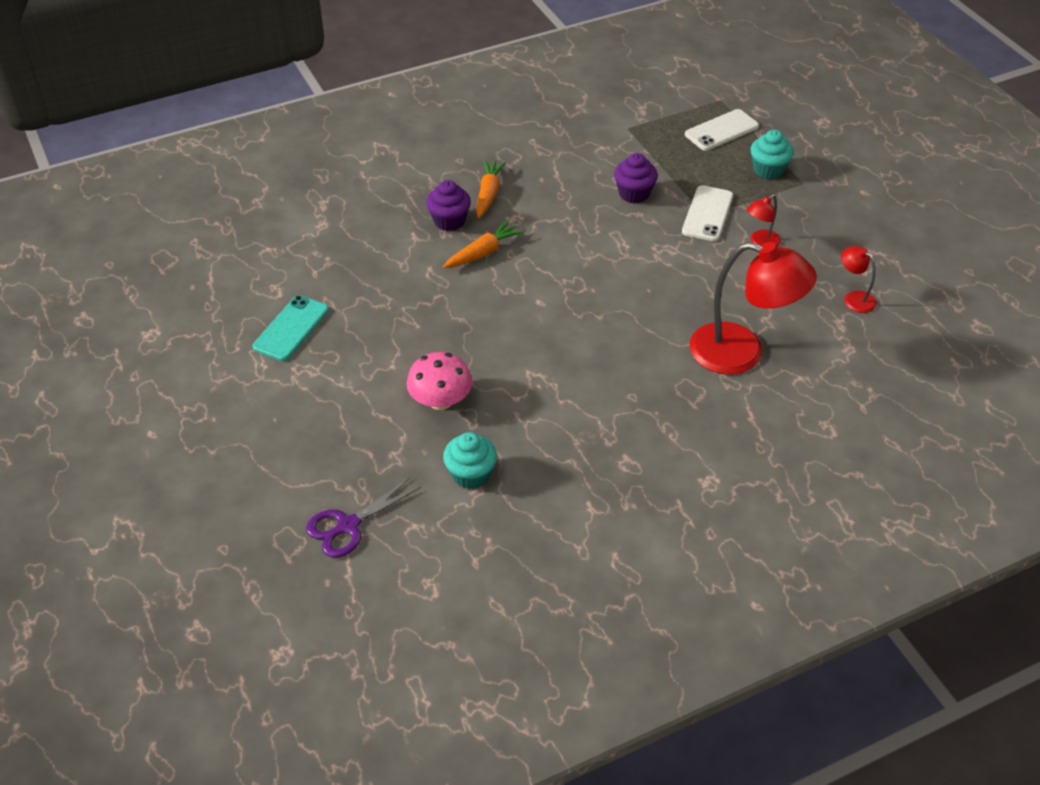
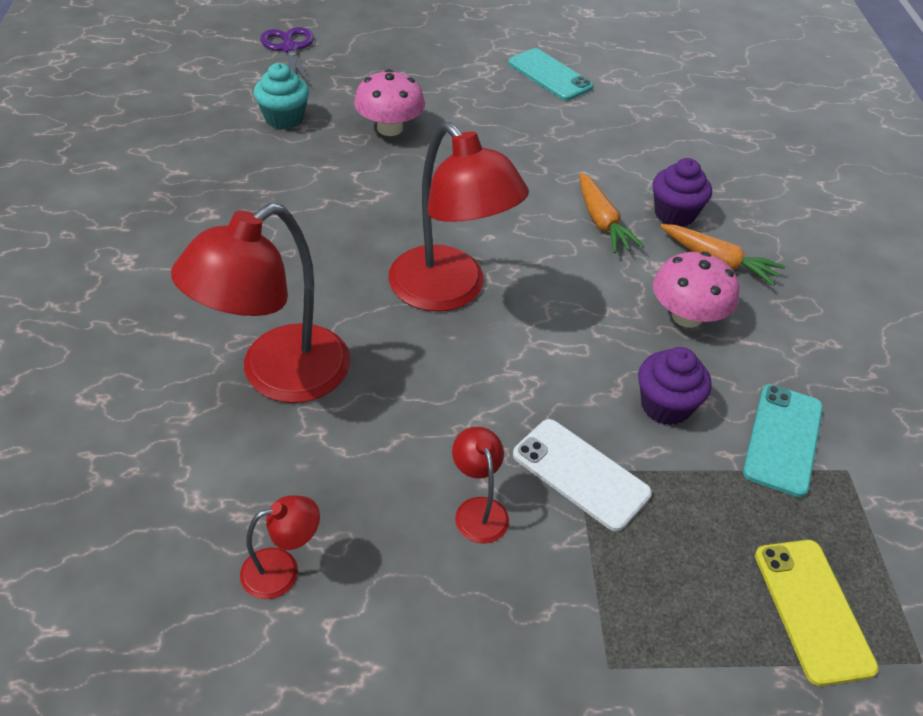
camera: 110 degrees right, 0 degrees up
white phone [685,109,759,151] -> yellow phone [755,540,879,686]
turquoise cupcake [750,130,794,179] -> none
none -> red lamp [389,122,529,312]
none -> pink mushroom [653,252,739,328]
none -> turquoise phone [743,384,823,497]

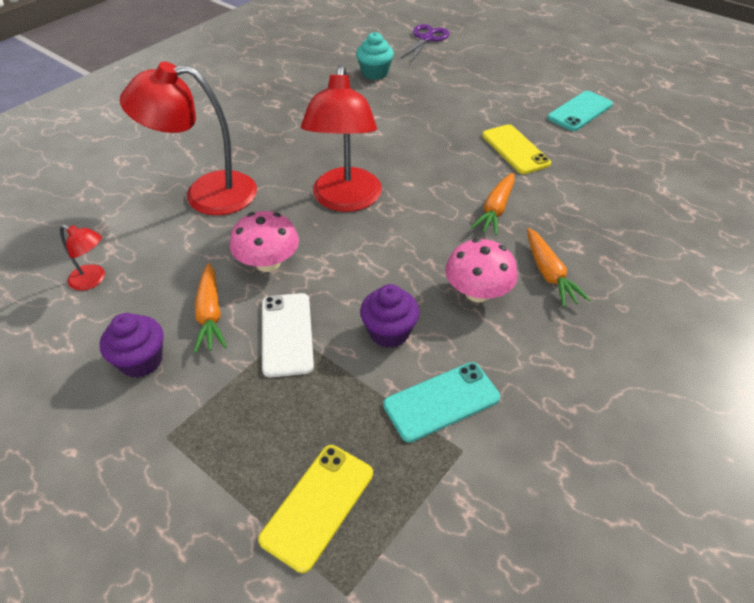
camera: 45 degrees right, 0 degrees up
pink mushroom [354,69,425,136] -> pink mushroom moved to [230,211,299,272]
red lamp [452,426,509,544] -> orange carrot [194,263,227,353]
turquoise phone [508,48,594,101] -> turquoise phone turned 45 degrees clockwise [547,91,613,131]
purple cupcake [653,158,712,227] -> purple cupcake moved to [100,313,164,378]
none -> yellow phone [482,124,551,174]

